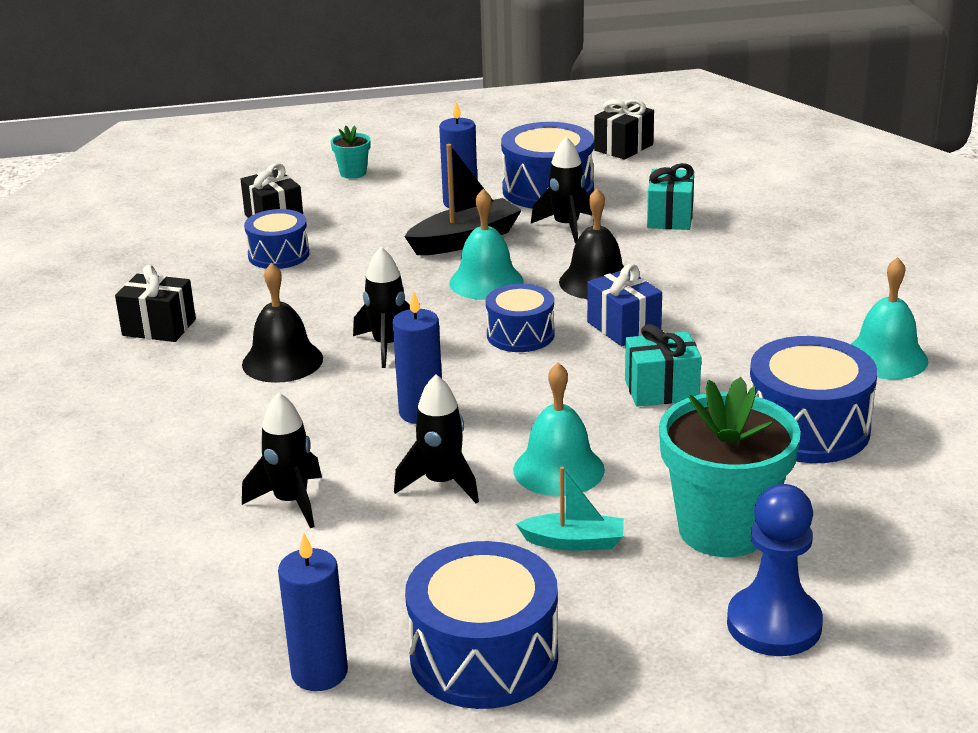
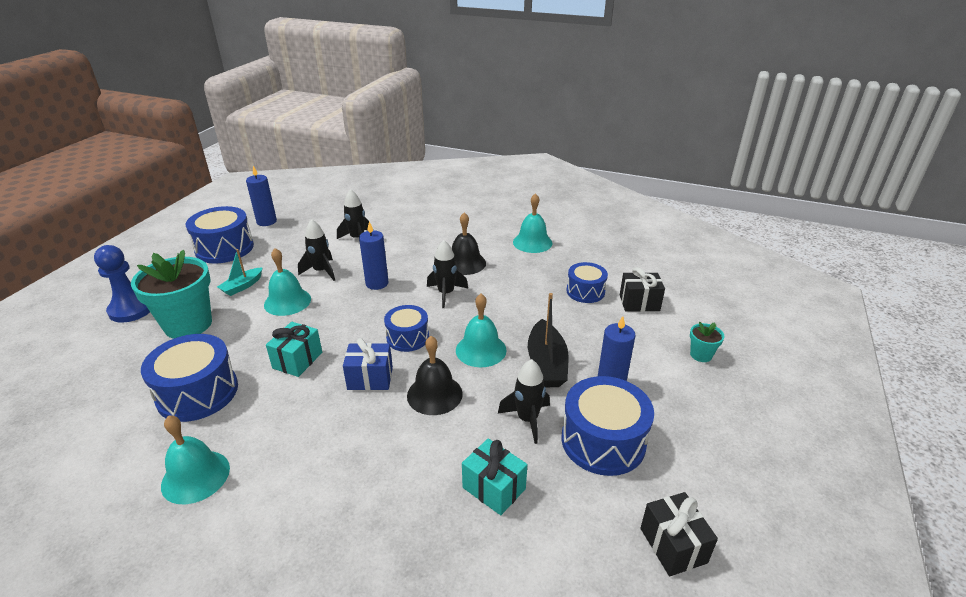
camera: 120 degrees right, 5 degrees up
black gift [115,265,196,342] -> turquoise bell [513,193,552,253]

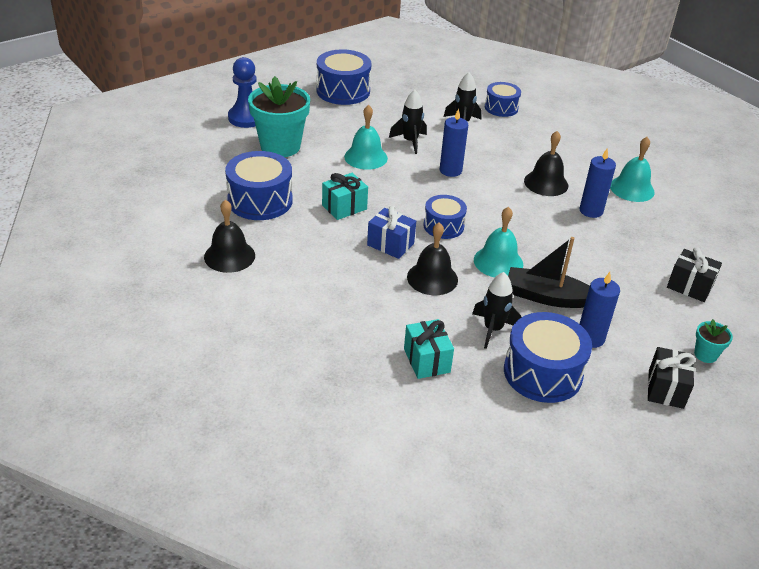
camera: 30 degrees right, 5 degrees up
turquoise bell [161,415,230,504] -> black bell [204,200,255,273]
turquoise boat [217,249,263,296] -> none
blue candle [246,166,277,226] -> blue candle moved to [579,148,616,218]
black rocket [427,240,468,308] -> none
black boat [528,293,568,387] -> black boat turned 75 degrees clockwise [508,237,590,308]
blue drum [566,262,608,303] -> blue drum moved to [485,82,521,117]
black gift [640,492,718,576] -> black gift moved to [648,347,695,409]

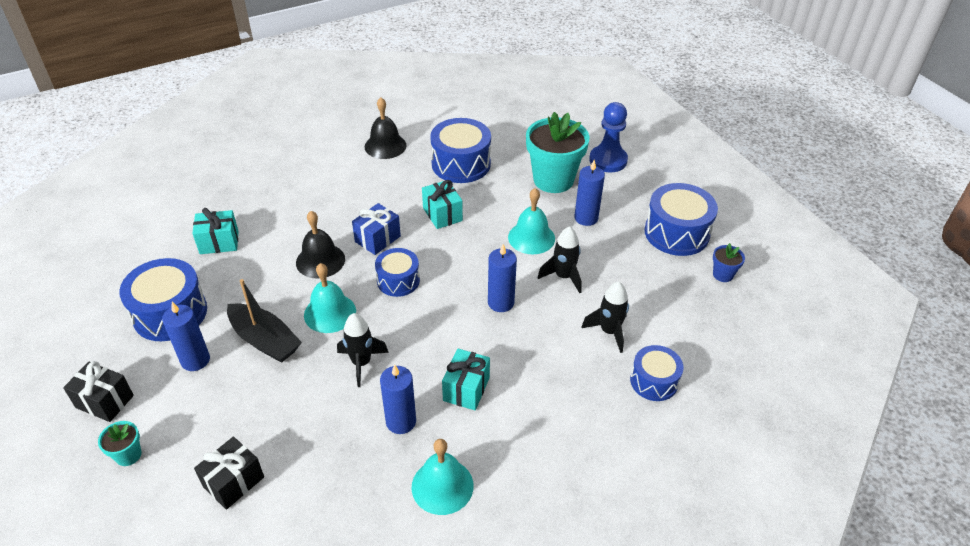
camera: 100 degrees right, 5 degrees up
black rocket [472,272,522,349] -> black rocket moved to [337,313,389,387]
black boat [508,237,590,308] -> black boat turned 105 degrees clockwise [227,279,302,363]
black bell [524,131,568,196] -> turquoise gift [442,349,490,410]
none -> blue candle [574,160,605,226]
none -> blue flower pot [713,243,745,282]

